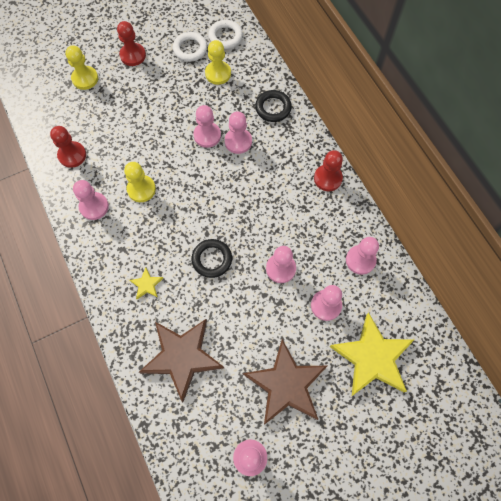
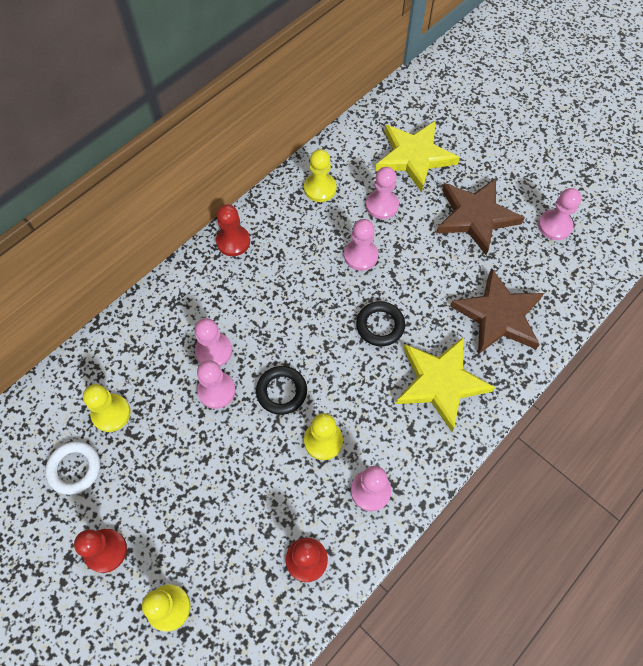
camera: 110 degrees left, 5 degrees down
yellow star [129,267,163,299] -> yellow star [396,337,495,432], size x2.36
white ring [208,20,243,49] -> none
black ring [255,90,292,122] -> black ring moved to [256,366,307,415]
pink pawn [346,237,379,275] -> yellow pawn [304,149,336,202]

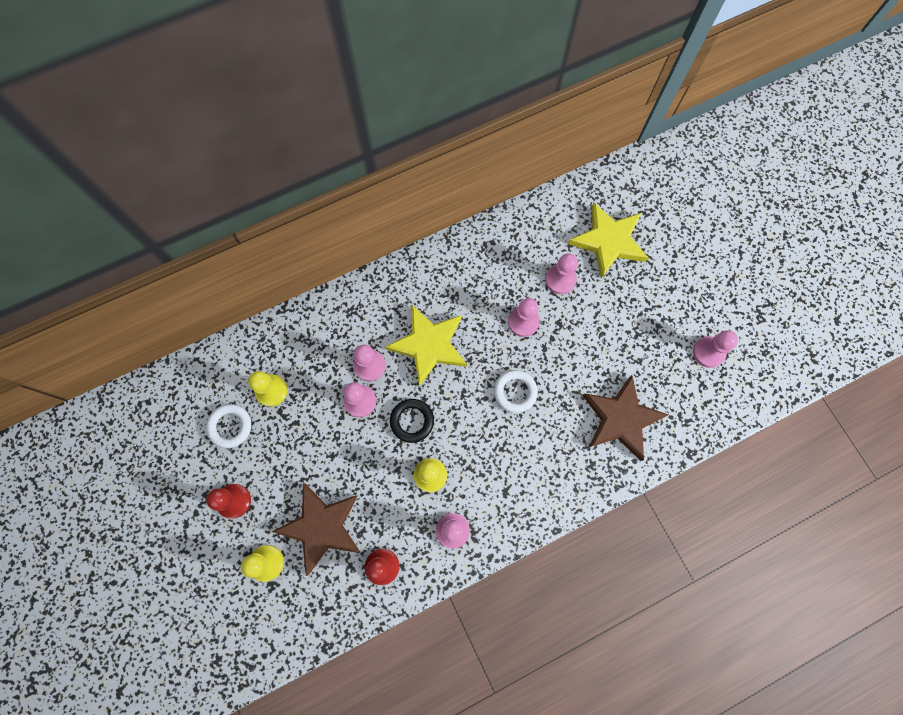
camera: 20 degrees right, 10 degrees up
red pawn [216,204,250,256] -> none
yellow pawn [304,149,336,202] -> none
black ring [356,301,405,346] -> white ring [494,370,538,413]
yellow star [396,337,495,432] -> yellow star moved to [385,305,467,387]
brown star [436,178,524,255] -> brown star moved to [272,483,360,576]

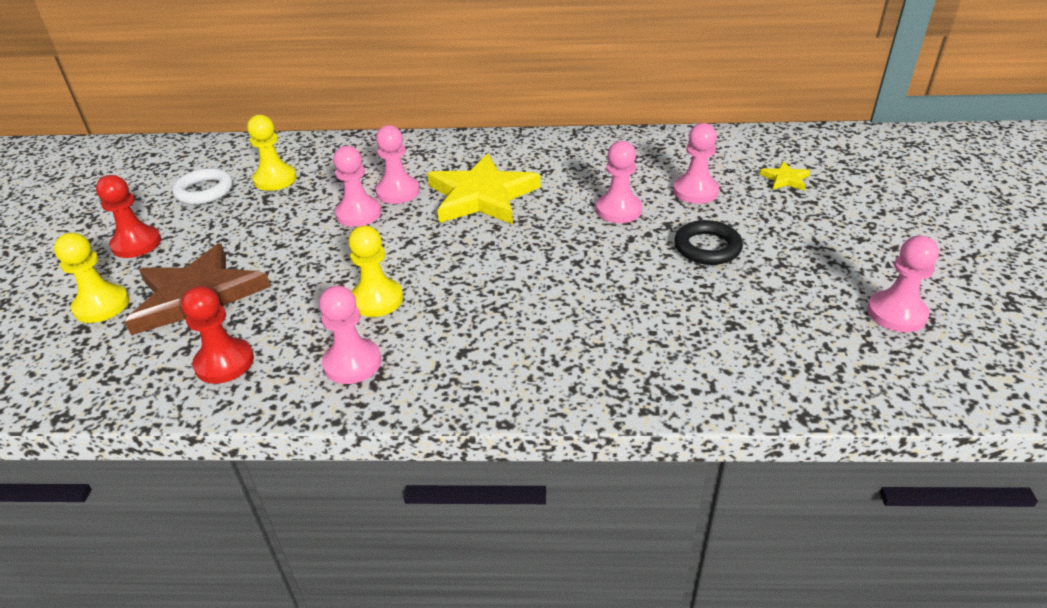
camera: 30 degrees right, 35 degrees down
black ring [390,399,434,443] -> black ring moved to [674,220,743,265]
white ring [494,370,538,413] -> none
yellow star [568,202,648,279] -> yellow star [760,161,810,191], size x0.42
brown star [582,375,669,461] -> none

